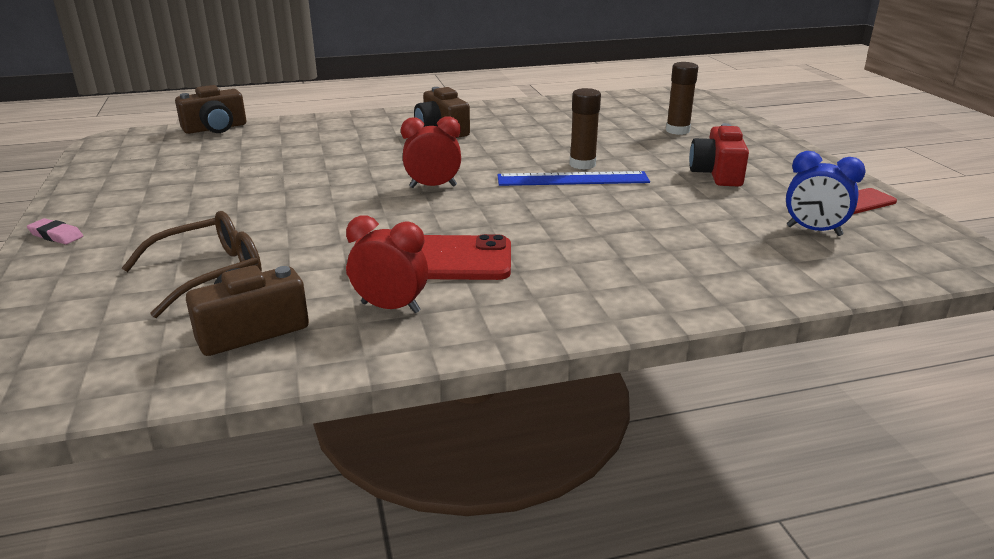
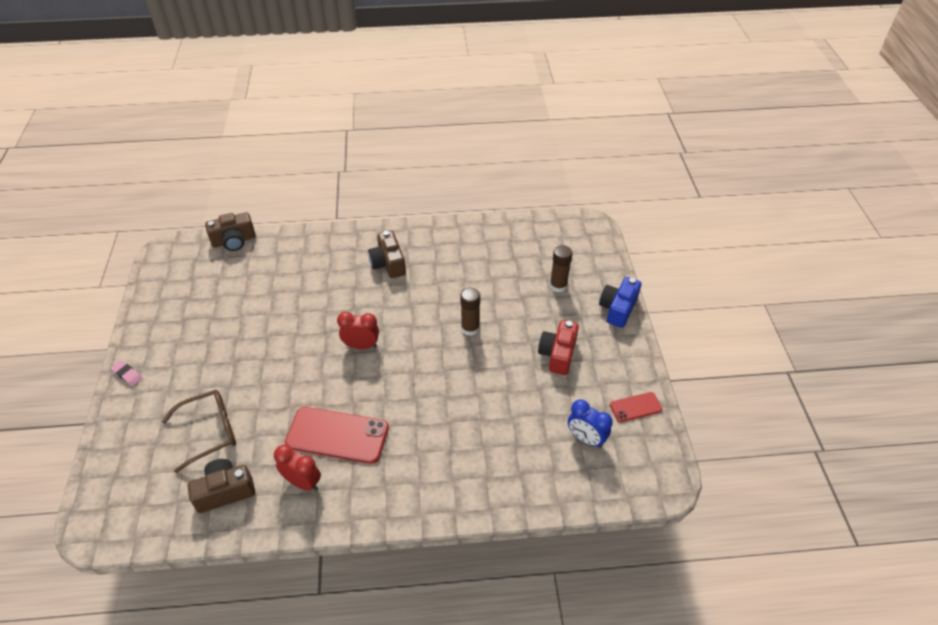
camera: 10 degrees right, 20 degrees up
blue ruler [497,171,650,186] -> none
none -> blue camera [599,277,641,328]

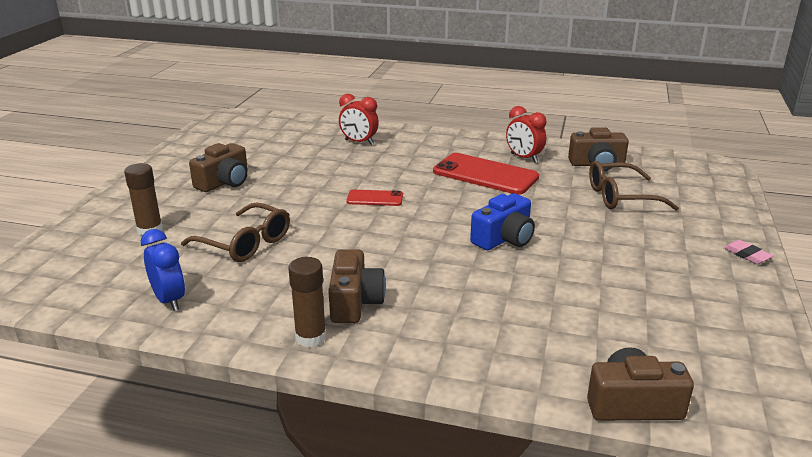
camera: 160 degrees left, 20 degrees down
red clock [337,312,379,349] -> red clock moved to [339,94,379,145]
brown glue stick [460,288,480,336] -> brown glue stick moved to [288,257,326,347]
red camera [538,320,579,375] -> brown camera [189,143,248,192]
blue clock [568,399,613,448] -> blue clock moved to [141,229,185,311]
blue camera [599,277,641,328] -> blue camera moved to [470,193,535,250]
red phone [610,392,662,422] -> red phone moved to [347,190,403,206]
none -> brown glasses [181,202,290,262]

